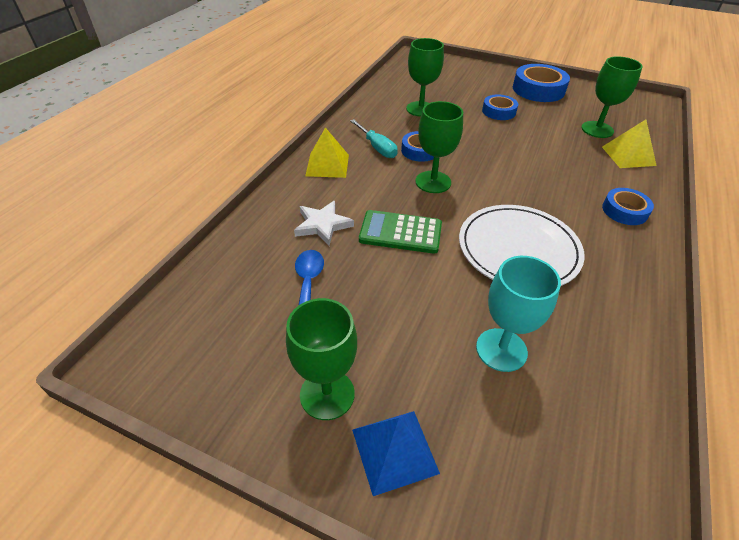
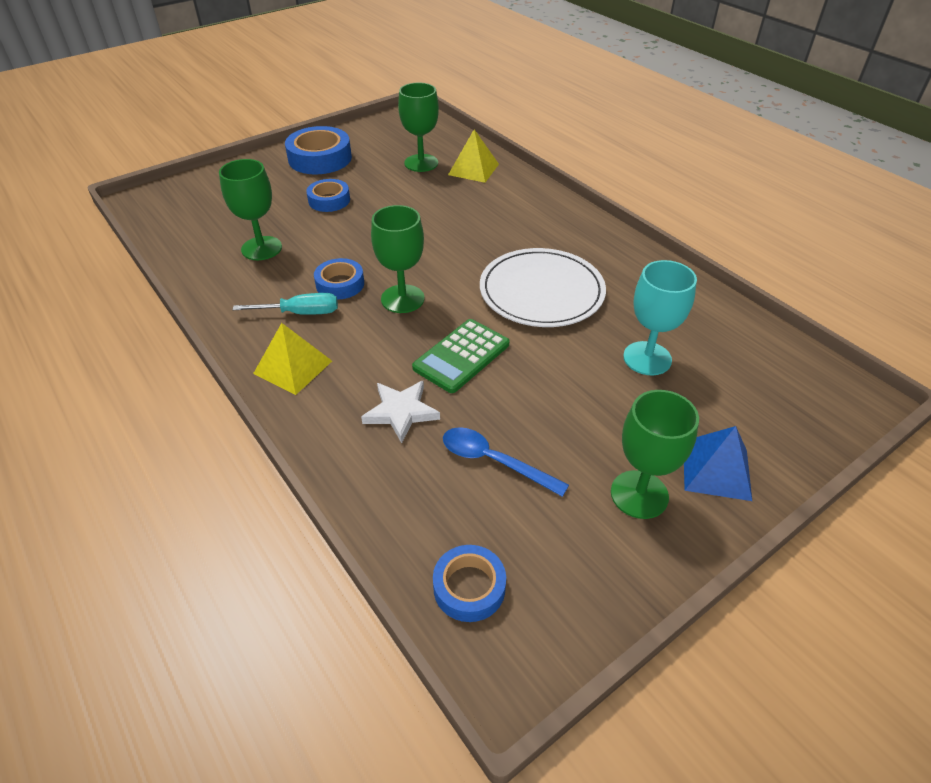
camera: 60 degrees left, 0 degrees up
blue tape [602,188,654,225] -> blue tape moved to [433,545,506,622]

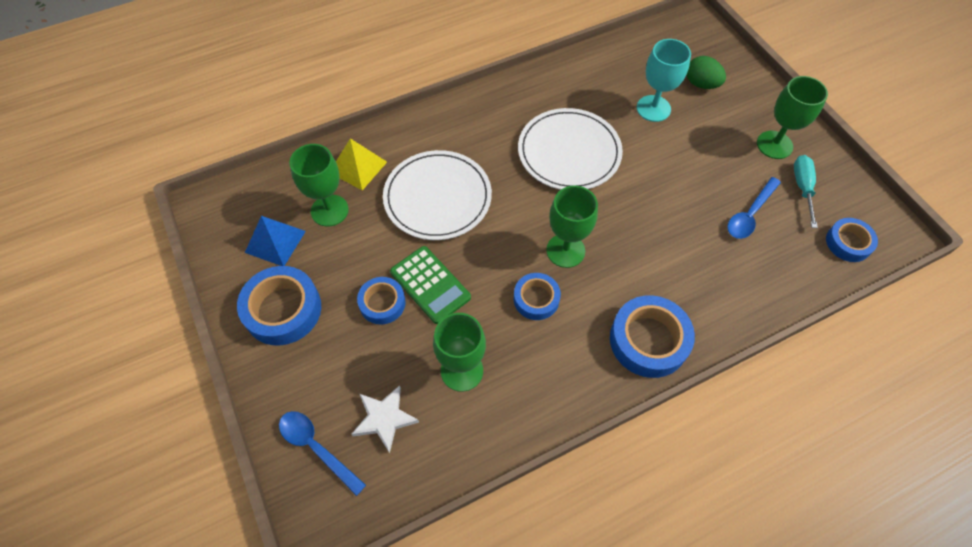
camera: 80 degrees left, 15 degrees up
turquoise screwdriver [232,293,338,315] -> turquoise screwdriver moved to [794,155,818,228]
yellow pyramid [253,323,332,395] -> blue tape [610,295,695,378]
white star [361,381,440,443] -> white star moved to [351,385,419,453]
green calculator [412,319,510,393] -> green calculator moved to [390,246,471,324]
blue pyramid [684,426,752,501] -> blue pyramid moved to [245,216,306,266]
none -> blue spoon [279,411,366,496]
none -> white plate [383,150,492,240]
none -> green egg [687,56,726,89]

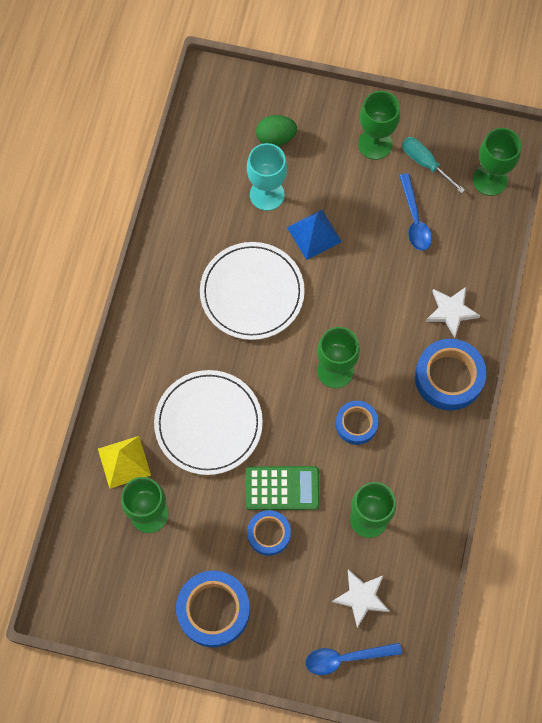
camera: 50 degrees left, 10 degrees up
blue pyramid [245,216,306,266] -> blue pyramid moved to [287,210,342,260]
blue tape [826,218,878,262] -> green goblet [473,128,521,196]
none -> white star [426,287,480,338]

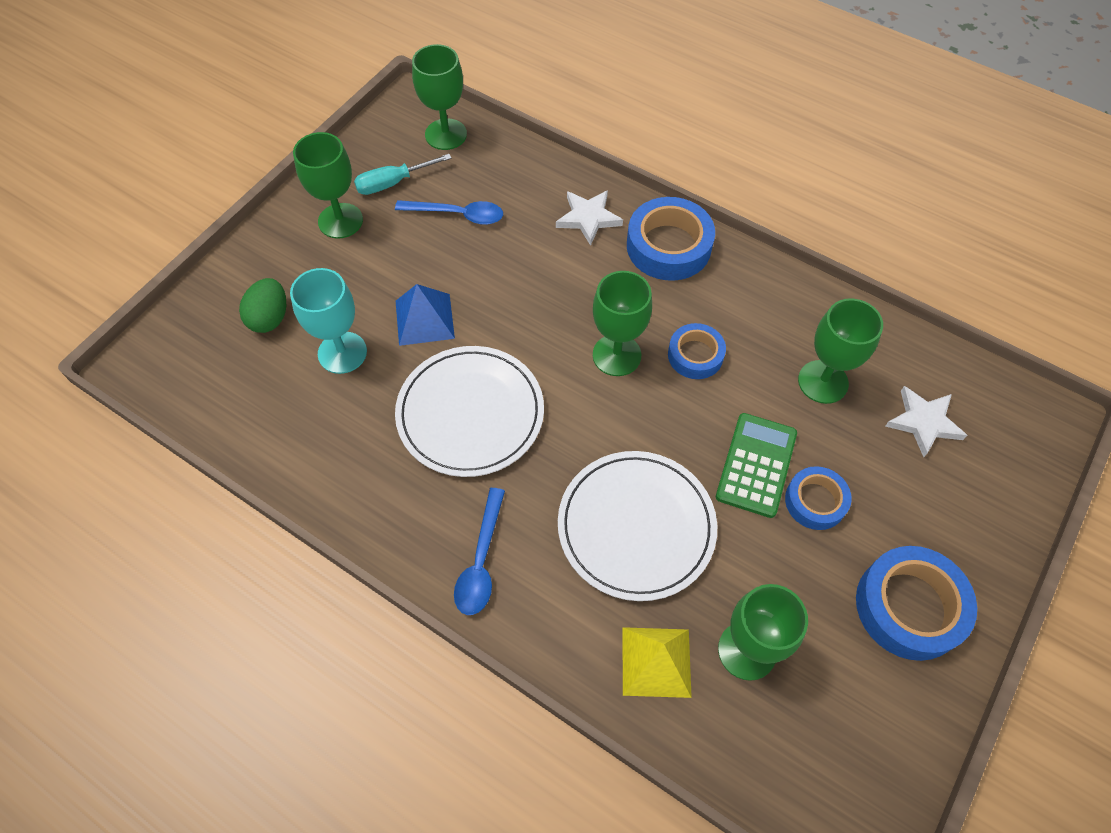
camera: 70 degrees left, 10 degrees down
blue spoon [305,643,402,675] -> blue spoon moved to [454,488,505,615]

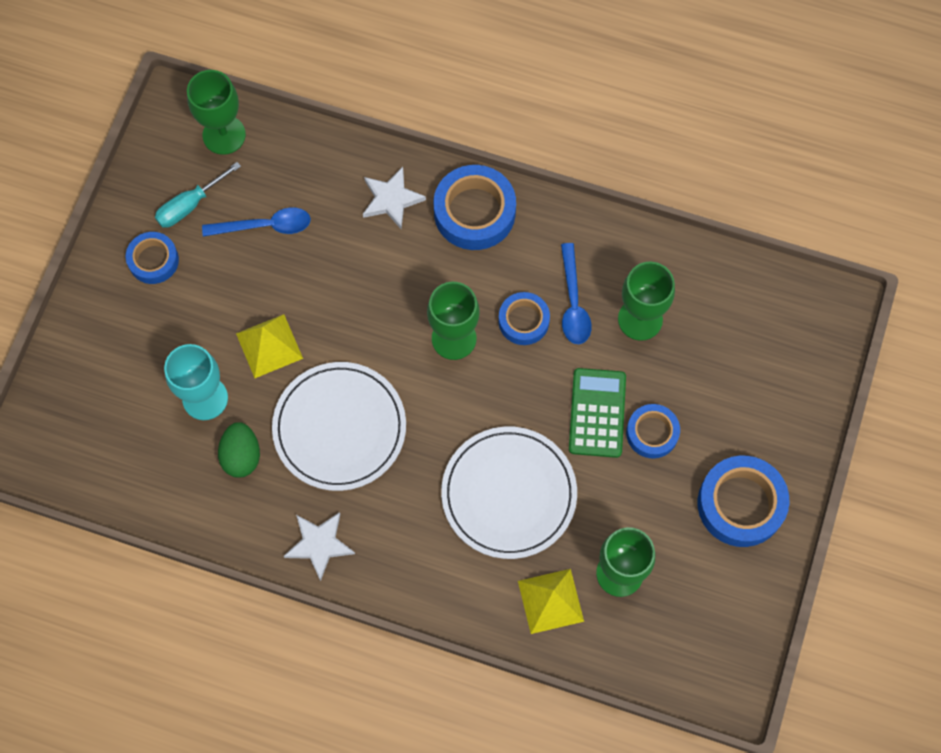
camera: 15 degrees left, 10 degrees up
green egg [239,278,286,333] -> green egg moved to [218,422,260,478]
green goblet [293,132,363,239] -> blue tape [126,232,179,284]
blue pyramid [396,284,455,346] -> yellow pyramid [236,314,303,378]
blue spoon [454,488,505,615] -> blue spoon moved to [561,243,592,344]
white star [885,386,967,457] -> white star moved to [284,512,355,581]

